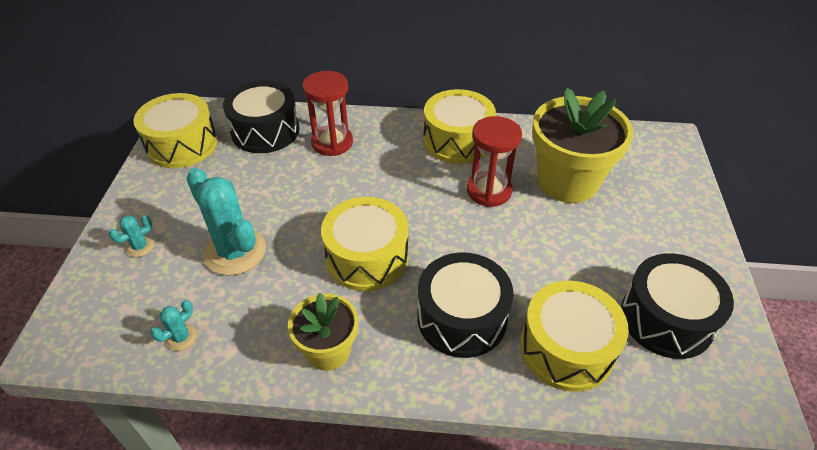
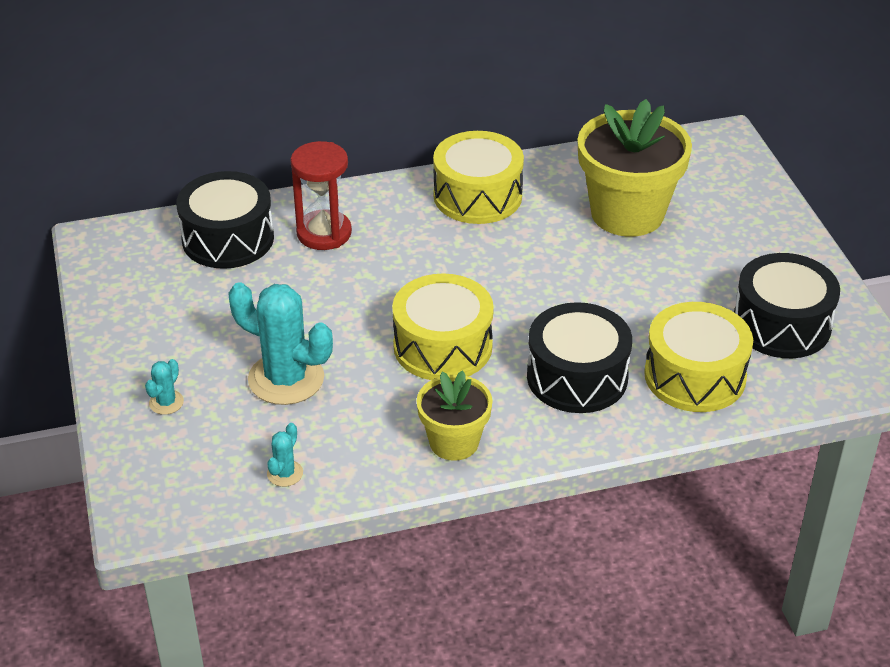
camera: 20 degrees left, 5 degrees down
yellow drum [133,93,218,168] -> none
red hourglass [467,116,522,207] -> none

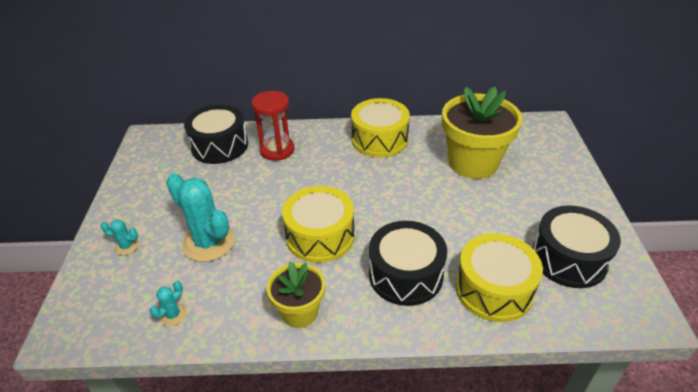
camera: 15 degrees right, 0 degrees up
turquoise cactus [145,359,184,415] -> turquoise cactus turned 60 degrees clockwise [101,219,139,255]

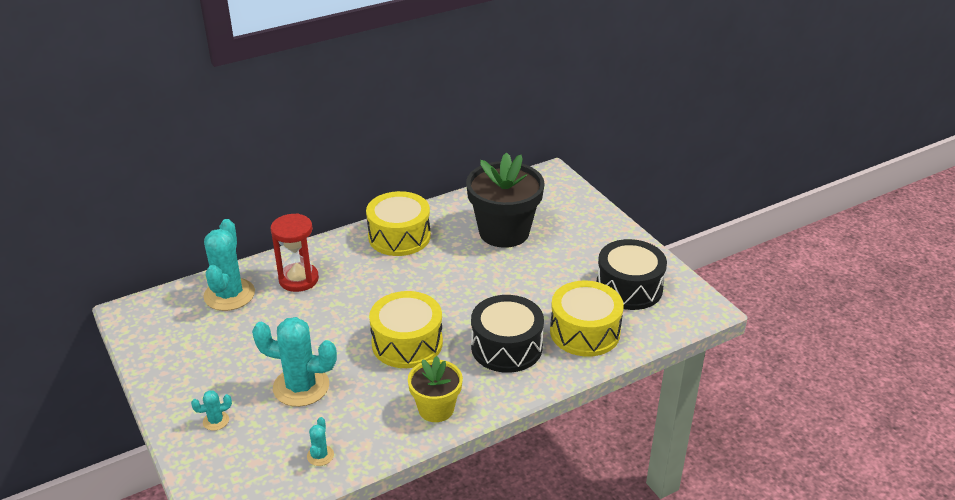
camera: 30 degrees left, 5 degrees down
black drum [184,104,248,164] -> turquoise cactus [203,219,255,311]
yellow flower pot [442,87,522,179] -> black flower pot [466,152,545,248]

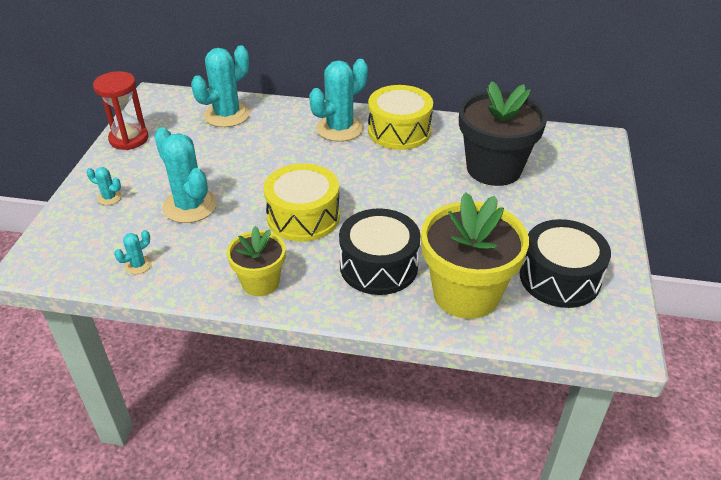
camera: 40 degrees right, 5 degrees up
red hourglass [271,213,319,292] -> red hourglass moved to [93,71,149,150]
yellow drum [550,281,624,357] -> yellow flower pot [421,192,529,319]
none -> turquoise cactus [309,59,368,142]

